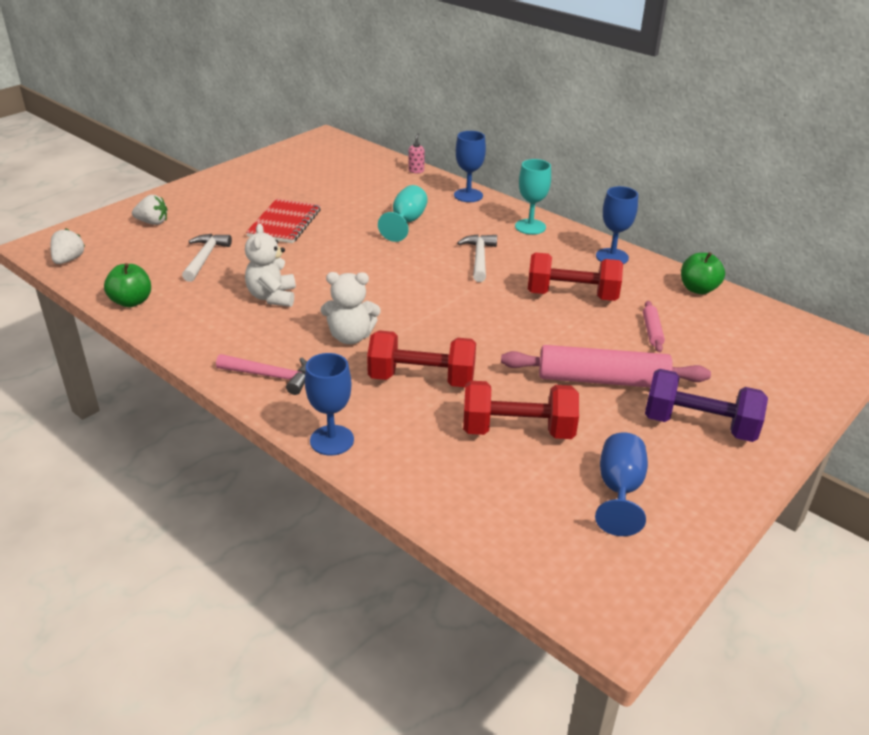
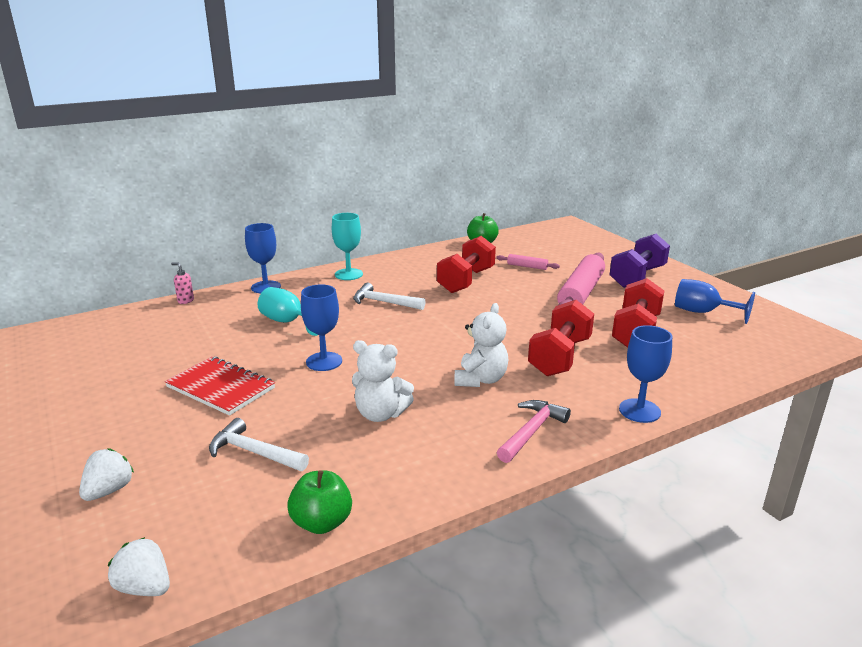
camera: 70 degrees left, 10 degrees down
blue goblet [596,186,638,264] -> blue goblet moved to [301,284,342,371]

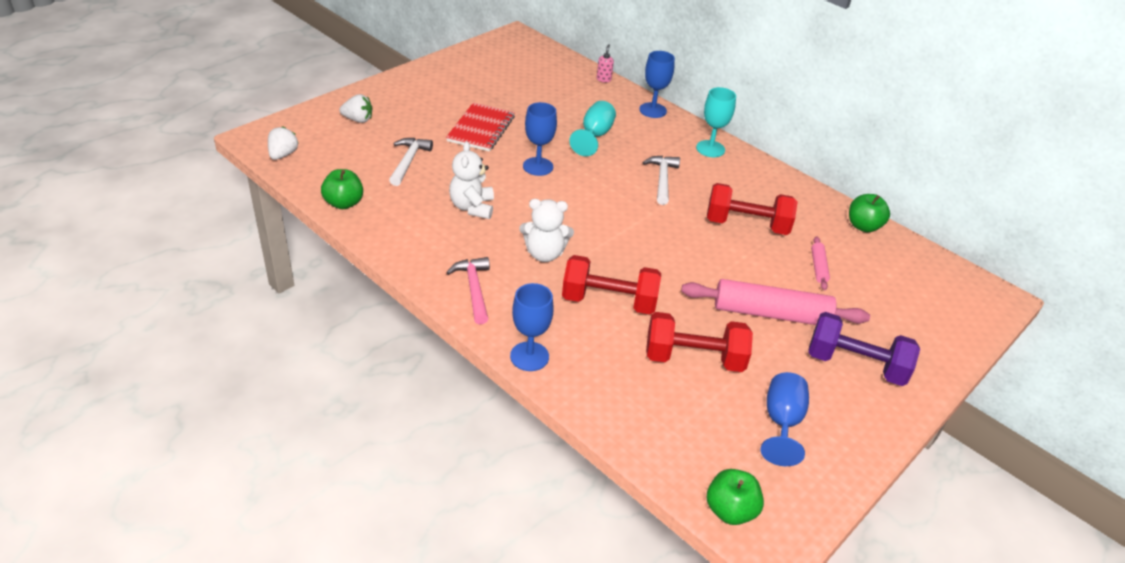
camera: 70 degrees right, 15 degrees up
pink hammer [497,400,571,463] -> pink hammer turned 120 degrees counterclockwise [446,257,490,324]
none -> green apple [707,469,764,525]

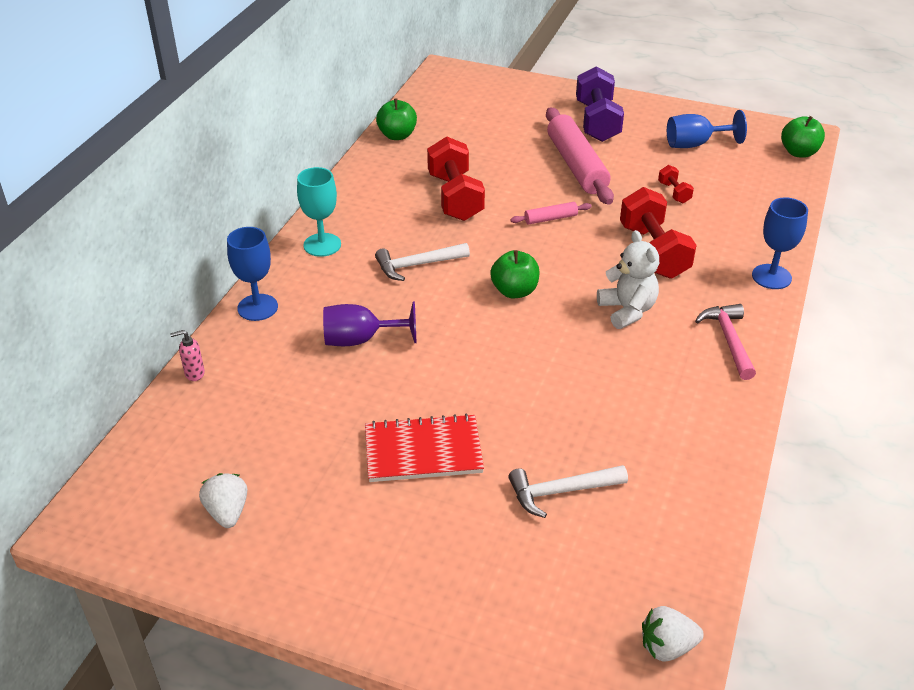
camera: 110 degrees left, 0 degrees up
green apple [321,169,363,209] -> green apple moved to [490,250,540,298]
white strawberry [339,94,372,123] -> white strawberry moved to [199,473,247,528]
pink hammer [446,257,490,324] -> pink hammer turned 120 degrees clockwise [695,304,756,380]
white teddy bear [449,142,494,219] -> none
blue goblet [523,102,557,176] -> none
turquoise goblet [569,101,616,156] -> purple goblet [323,301,416,346]
red dumbbell [646,312,753,372] -> red dumbbell [658,165,694,203], size x0.47
pink rolling pin [811,237,830,290] -> pink rolling pin moved to [510,202,592,225]

